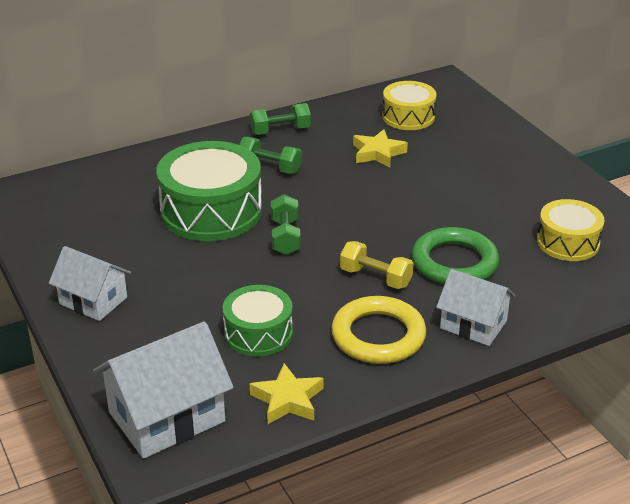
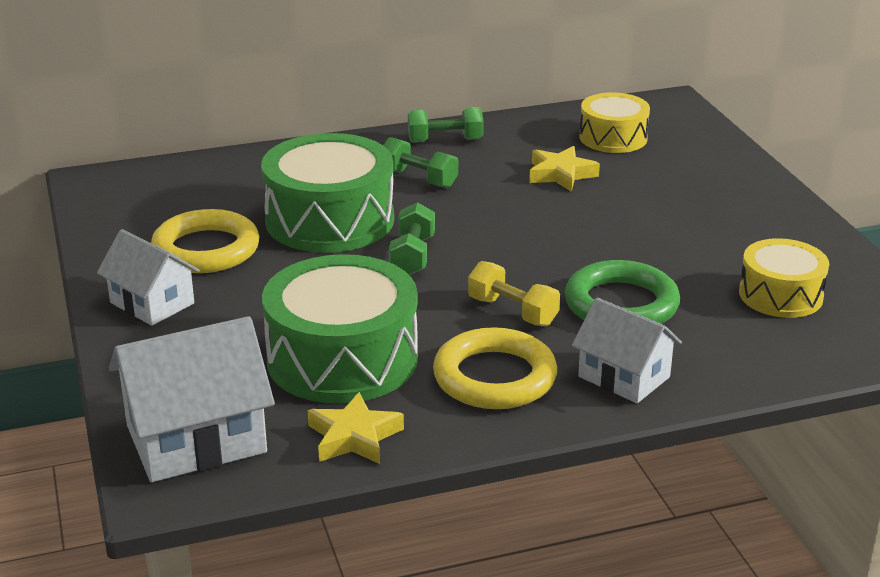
camera: 10 degrees right, 5 degrees down
green drum [223,285,293,357] -> green drum [262,254,418,404], size x1.70
none -> yellow ring [151,209,260,273]

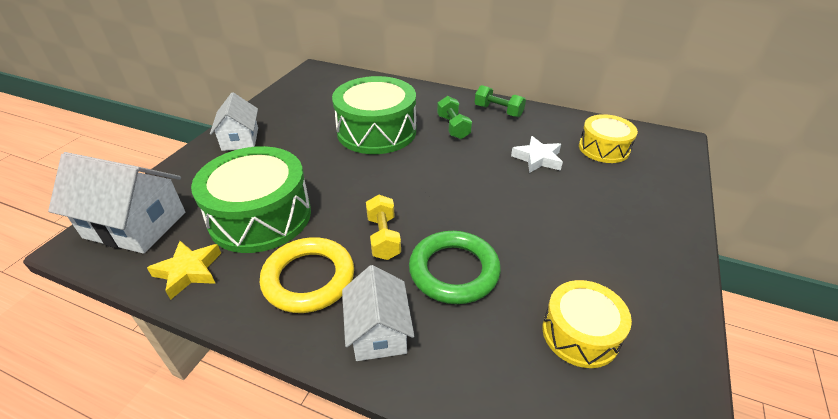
camera: 40 degrees right, 10 degrees up
yellow ring [151,209,260,273] -> none
green dumbbell [389,202,435,275] -> none
yellow star [529,146,600,192] -> white star [511,136,563,173]

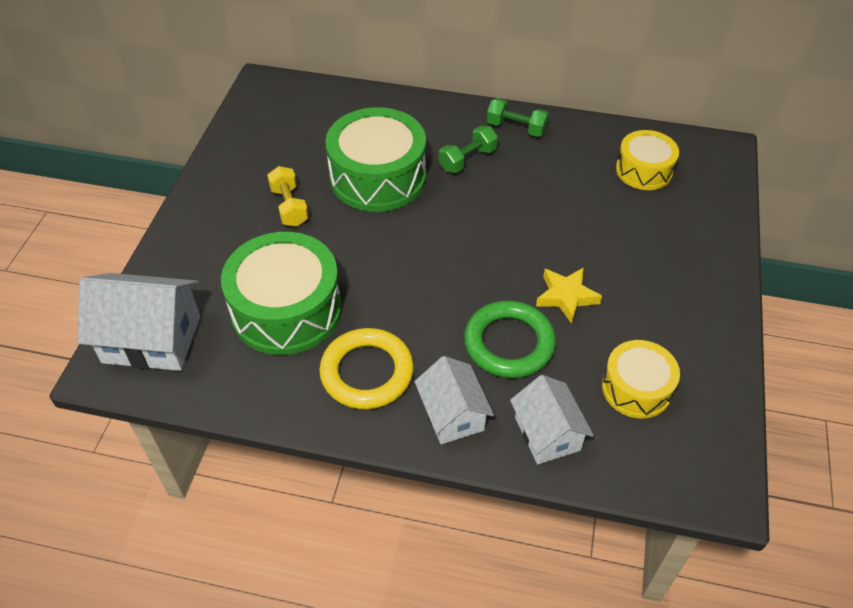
camera: 10 degrees left, 10 degrees up
yellow star [147,241,221,300] -> yellow star moved to [536,267,602,324]
white house [210,92,258,151] -> white house moved to [510,375,594,464]
yellow dumbbell [366,195,401,260] -> yellow dumbbell moved to [267,166,309,227]
green dumbbell [437,96,472,139] -> green dumbbell turned 75 degrees clockwise [439,126,498,173]
white star [511,136,563,173] -> none

